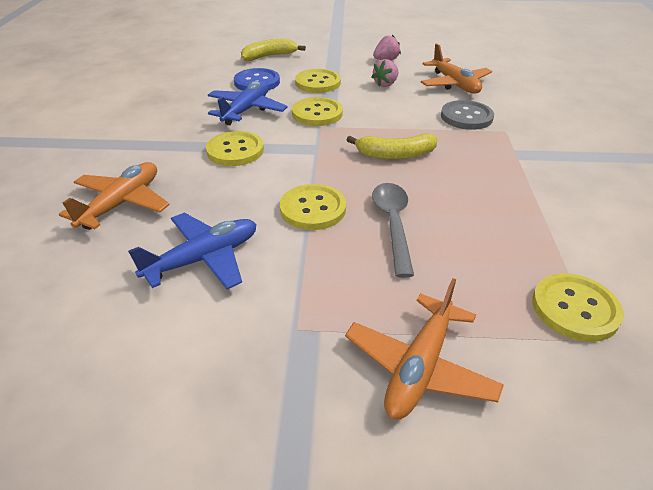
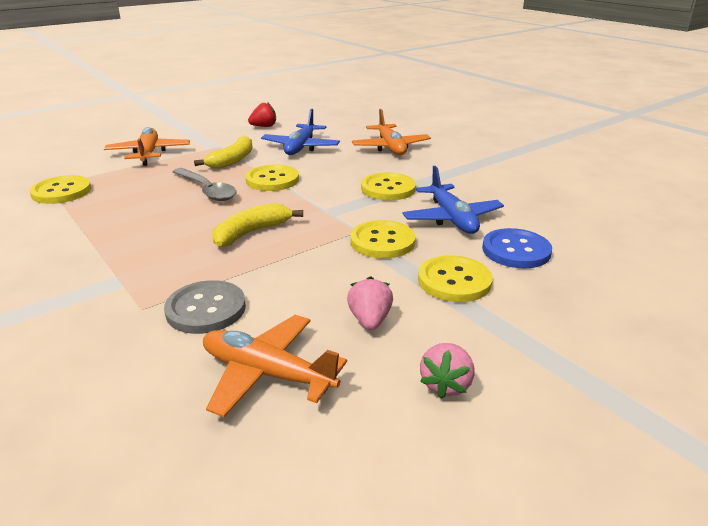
camera: 140 degrees right, 10 degrees down
yellow banana [241,39,306,61] -> yellow banana moved to [194,136,252,169]
none -> red strawberry [248,102,276,127]

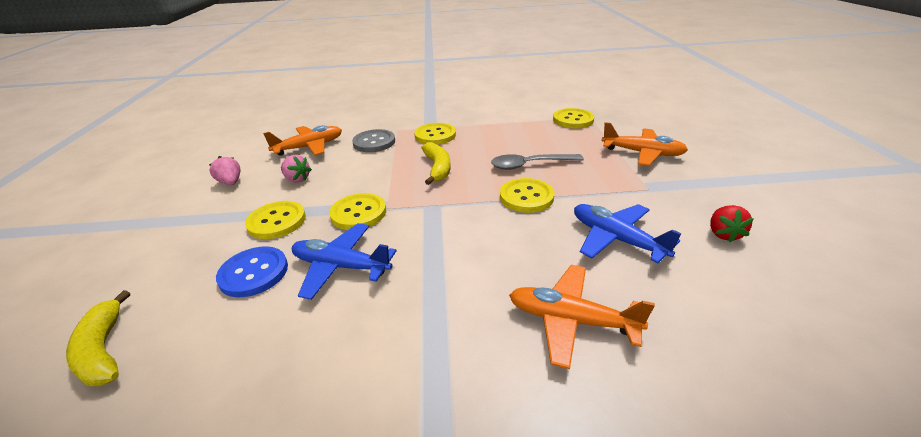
camera: 125 degrees right, 5 degrees up
yellow banana [194,136,252,169] -> yellow banana moved to [66,290,130,386]
yellow button [361,172,416,200] -> yellow button moved to [414,123,456,145]

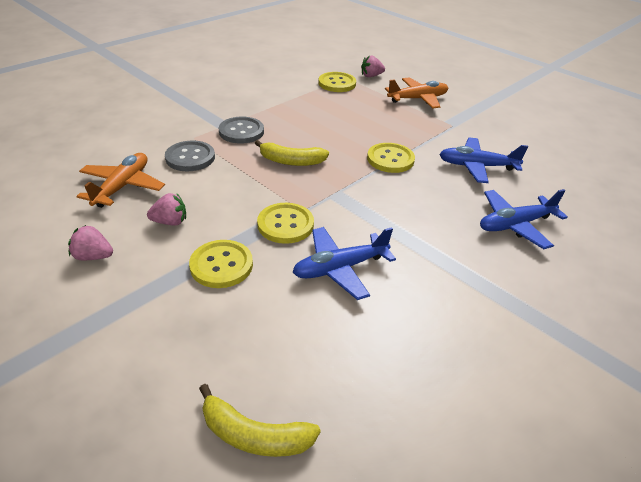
camera: 45 degrees left, 5 degrees up
blue button [216,246,288,297] -> none
yellow button [414,123,456,145] -> grey button [219,117,264,144]
yellow banana [421,142,451,185] -> yellow banana turned 150 degrees clockwise [255,140,329,166]
grey spoon [491,154,584,170] -> none
orange plane [509,265,655,369] -> blue plane [480,189,568,249]
red strawberry [710,205,754,242] -> none
none -> pink strawberry [361,55,385,77]

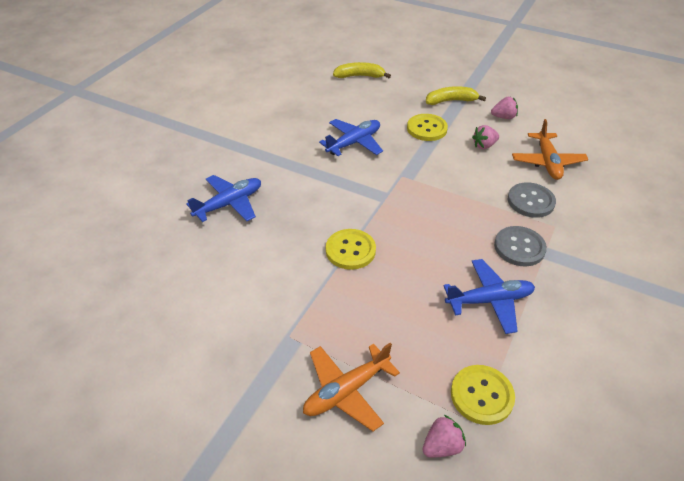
camera: 165 degrees right, 5 degrees up
yellow banana [255,140,329,166] -> yellow banana moved to [426,86,486,105]
yellow button [257,203,314,244] -> none
blue plane [439,138,528,183] -> blue plane moved to [443,259,535,334]

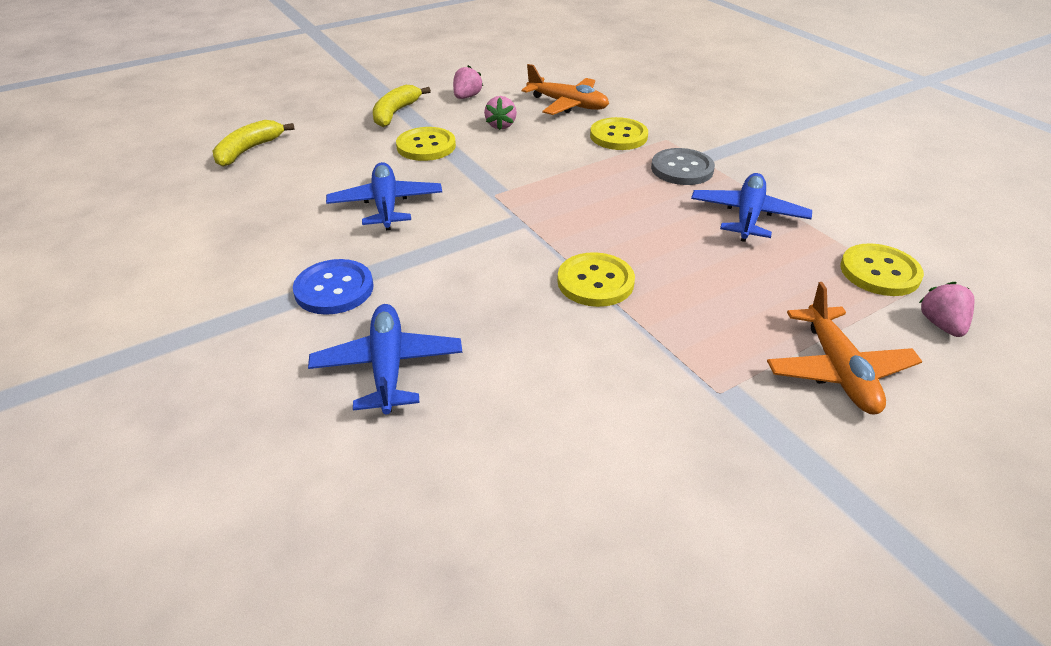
camera: 60 degrees left, 5 degrees down
grey button [508,183,556,218] -> yellow button [590,117,648,150]
none -> blue button [293,259,374,315]

